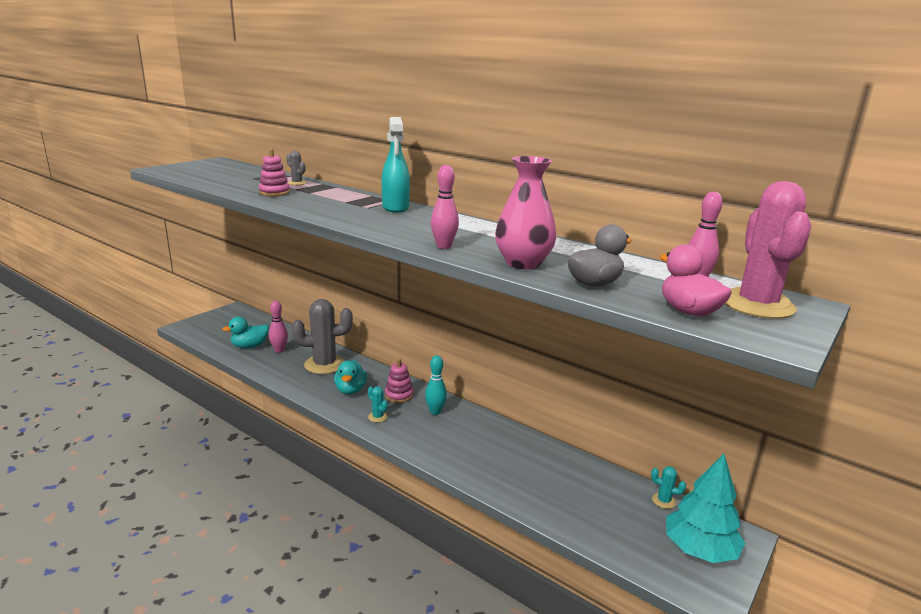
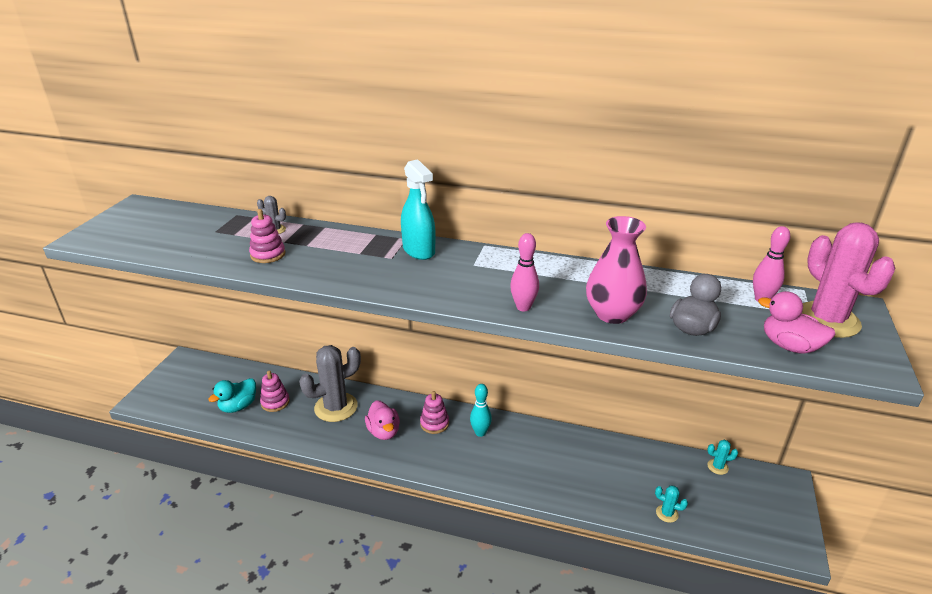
camera: 20 degrees left, 10 degrees up
pink bowling pin [269,301,288,353] -> pink stacking toy [260,370,290,412]
turquoise duck [334,360,367,394] -> pink duck [365,400,400,440]
turquoise cactus [368,386,388,422] -> turquoise cactus moved to [655,486,688,523]
turquoise tree [666,454,745,563] -> none

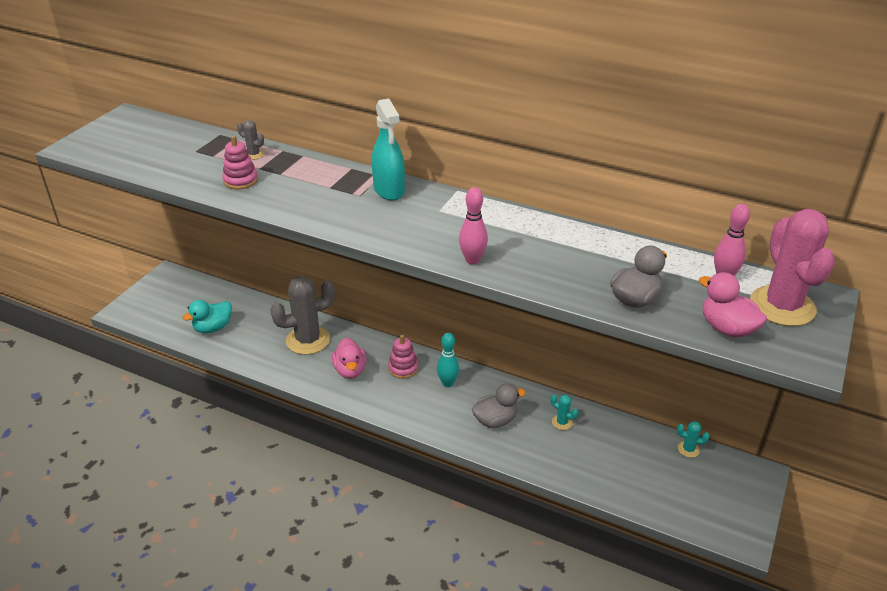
camera: 10 degrees right, 5 degrees up
pink stacking toy [260,370,290,412] -> none
pink vase [586,216,647,324] -> none
turquoise cactus [655,486,688,523] -> turquoise cactus moved to [551,394,579,430]
none -> grey duck [472,383,526,428]

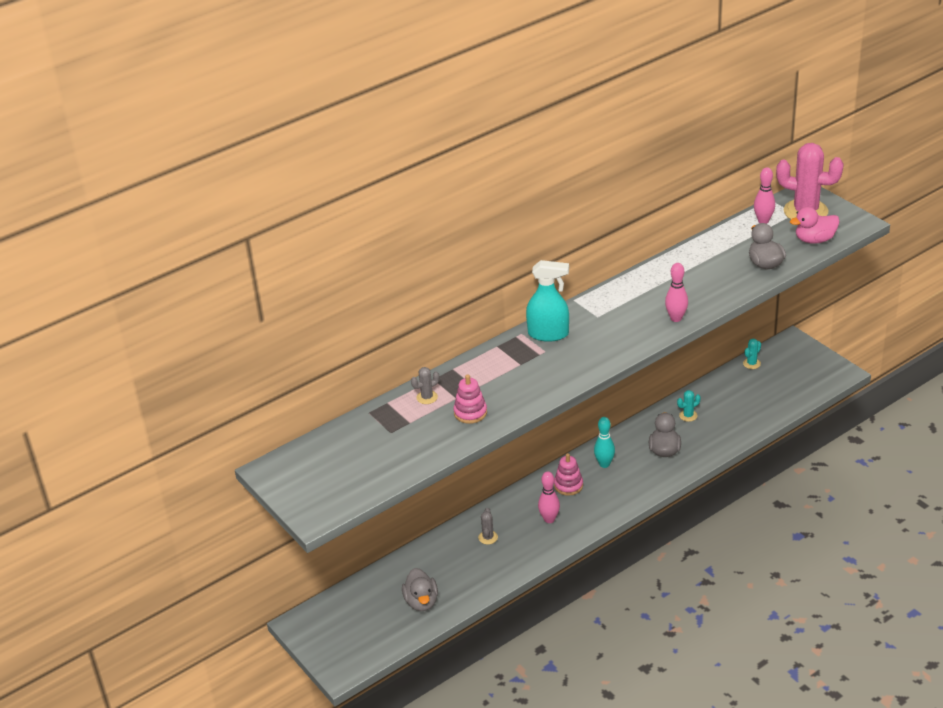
camera: 60 degrees left, 0 degrees up
turquoise duck [182,300,232,333] -> grey duck [402,568,438,611]
grey cactus [270,276,335,355] -> grey cactus [478,508,498,545], size x0.43
pink duck [332,338,367,378] -> pink bowling pin [538,471,560,523]

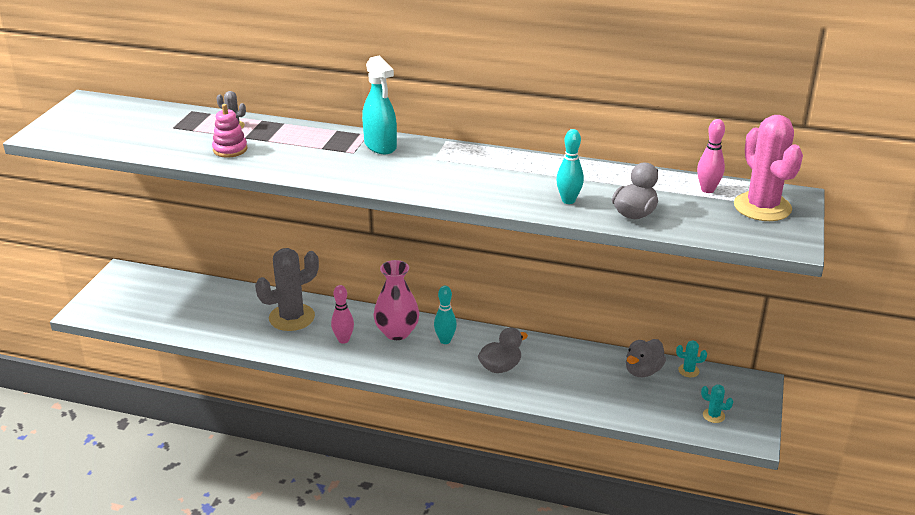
camera: 50 degrees right, 5 degrees down
grey duck [402,568,438,611] -> grey duck moved to [626,339,666,377]
grey cactus [478,508,498,545] -> grey cactus [255,248,319,331], size x2.33
pink stacking toy [554,453,583,496] -> pink vase [373,260,420,340]
pink bowling pin [665,263,688,322] -> none
turquoise cactus [677,390,701,422] -> turquoise cactus moved to [701,385,733,423]
pink duck [790,207,840,244] -> none
none -> turquoise bowling pin [556,129,584,204]

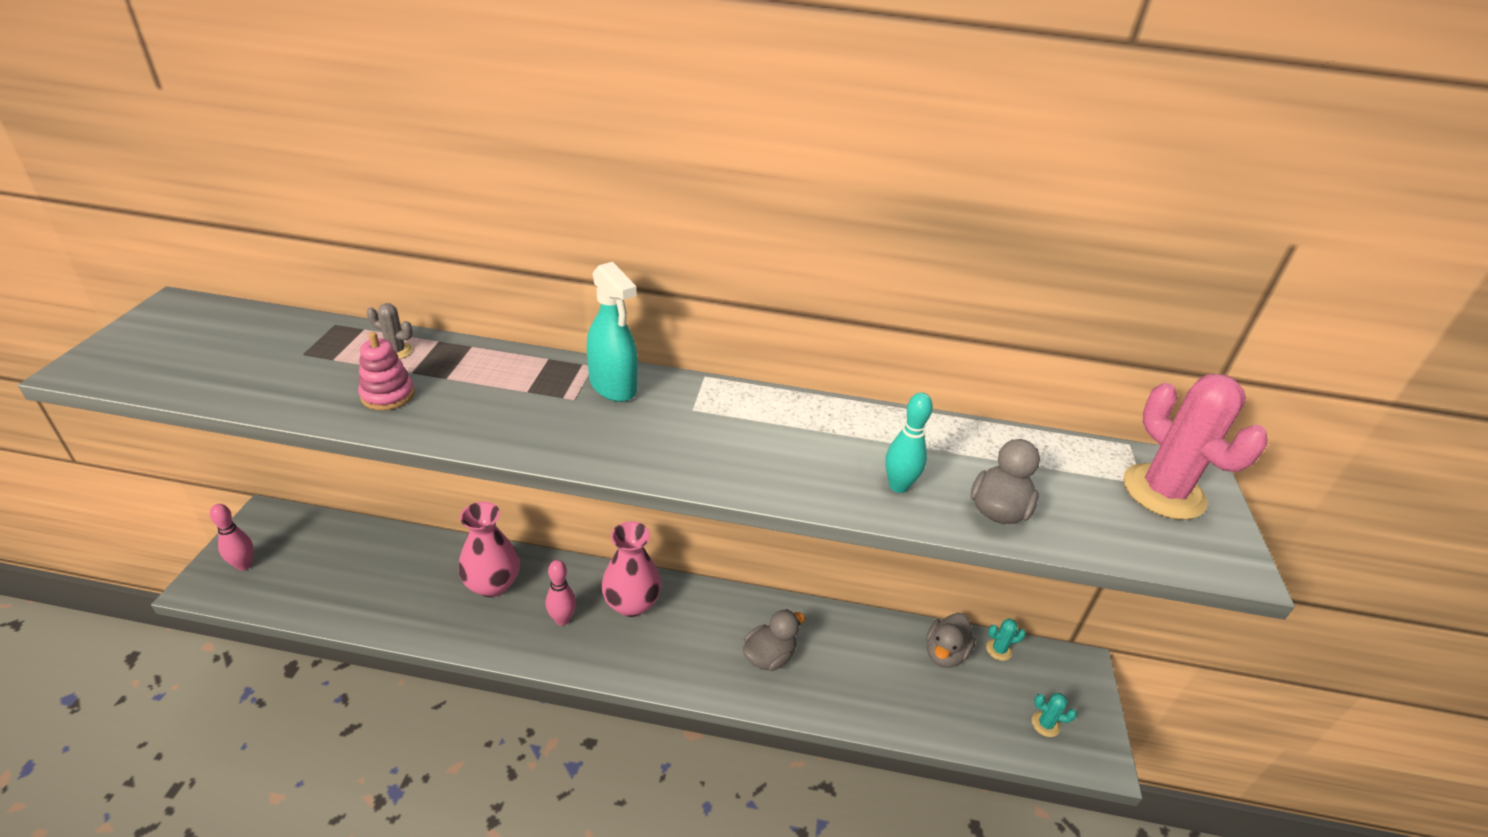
camera: 10 degrees left, 5 degrees up
grey cactus [255,248,319,331] -> pink vase [458,502,520,597]
turquoise bowling pin [434,286,457,344] -> none
pink bowling pin [697,119,725,193] -> pink bowling pin moved to [210,504,254,571]

